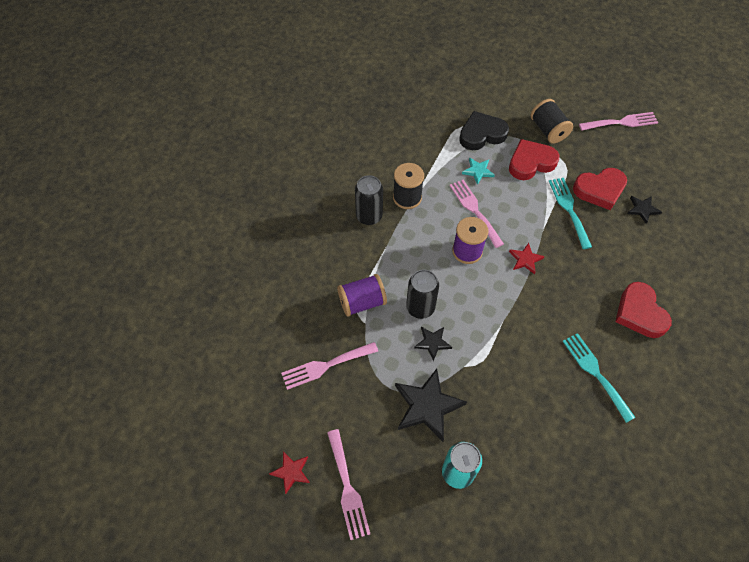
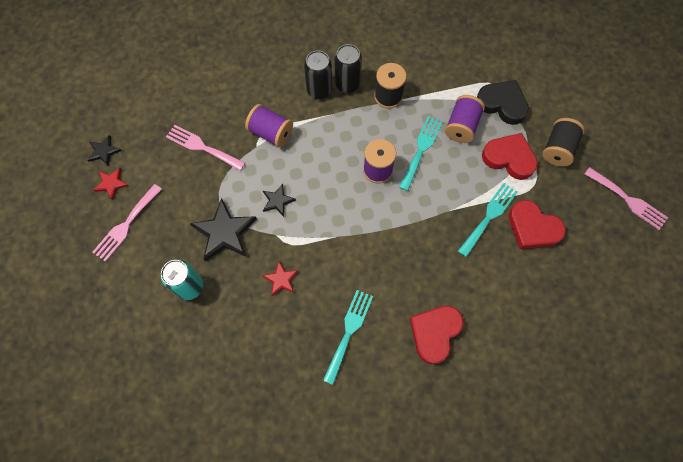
camera: 50 degrees right, 10 degrees up
black can [406,270,439,319] -> black can moved to [304,51,332,99]
pink fork [450,180,504,248] -> turquoise fork [399,116,443,191]
turquoise star [462,157,495,185] -> purple spool [445,95,485,143]
red star [509,243,545,274] -> red star moved to [263,261,299,296]
black star [627,196,662,224] -> black star moved to [87,135,122,166]

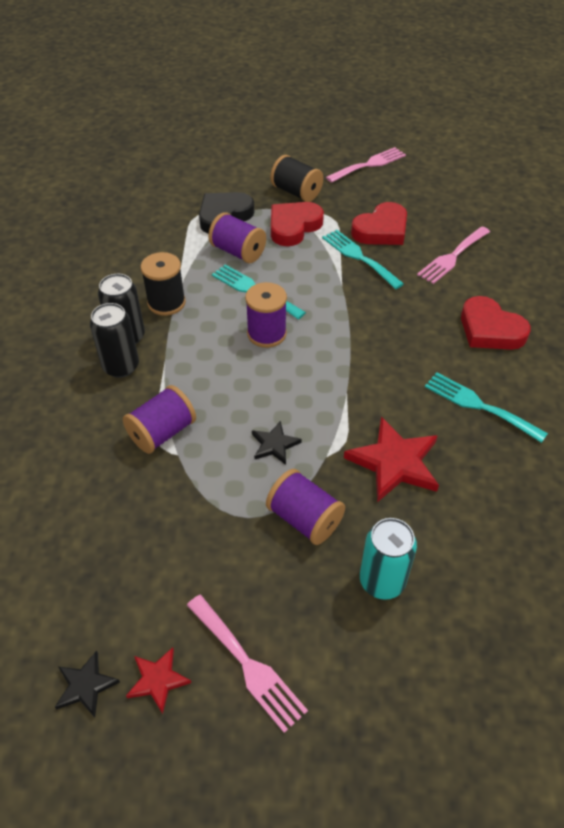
camera: 75 degrees left, 20 degrees down
pink fork [166,125,245,171] -> pink fork moved to [417,226,490,284]
black star [189,198,257,262] -> purple spool [266,469,345,545]
red star [263,261,299,296] -> red star [344,417,439,502], size x1.87

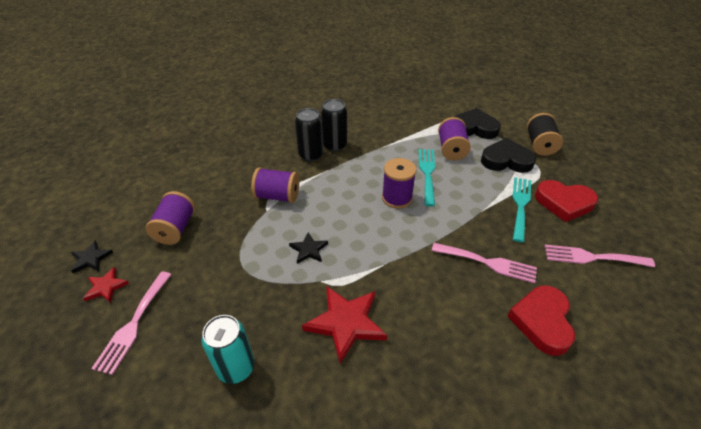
camera: 55 degrees right, 5 degrees down
black spool [141,252,186,316] -> none
purple spool [266,469,345,545] -> purple spool moved to [145,191,195,245]
red heart [271,202,324,246] -> black heart [481,138,536,173]
pink fork [326,147,406,183] -> pink fork moved to [432,243,537,283]
turquoise fork [425,372,548,443] -> none

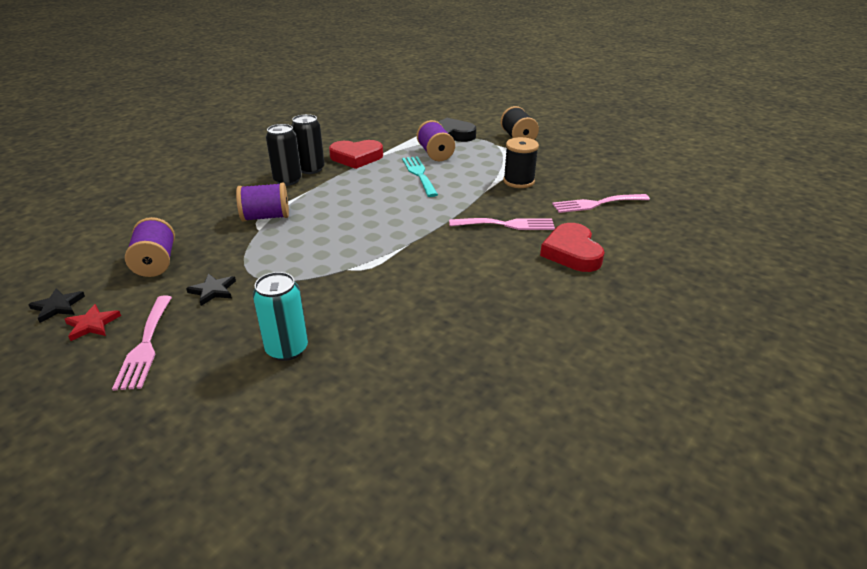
camera: 20 degrees left, 10 degrees down
black star [289,232,328,264] -> black star moved to [186,274,236,306]
red star [302,286,387,364] -> none
purple spool [382,158,417,209] -> none
black heart [481,138,536,173] -> none
turquoise fork [512,177,531,243] -> black spool [503,137,539,188]
red heart [535,180,598,222] -> red heart moved to [329,140,383,169]

